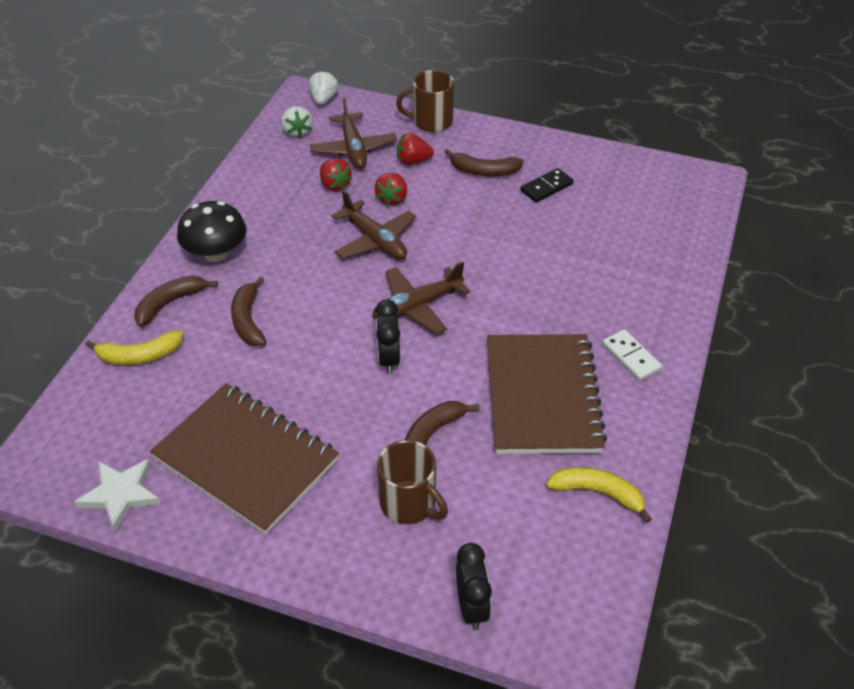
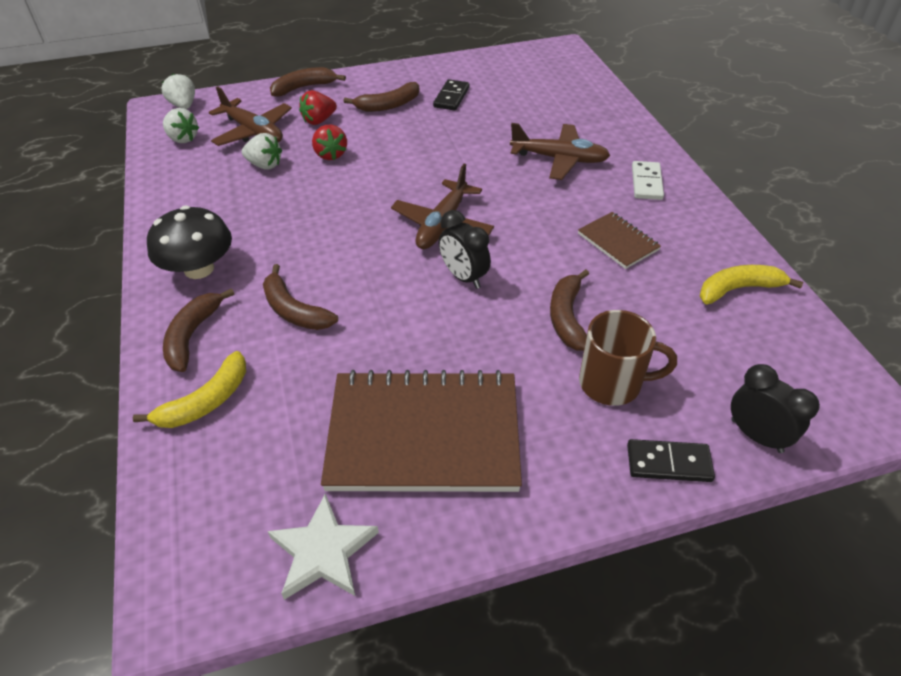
camera: 35 degrees left, 0 degrees up
red strawberry [320,158,352,191] -> white strawberry [242,133,282,170]
brown plane [331,190,416,259] -> brown plane moved to [510,123,610,180]
brown mug [396,70,454,132] -> brown banana [270,67,346,97]
brown notebook [487,334,607,454] -> brown notebook [578,212,661,269], size x0.46
white domino [602,329,662,381] -> white domino turned 75 degrees clockwise [632,161,664,200]
none -> black domino [627,439,715,482]

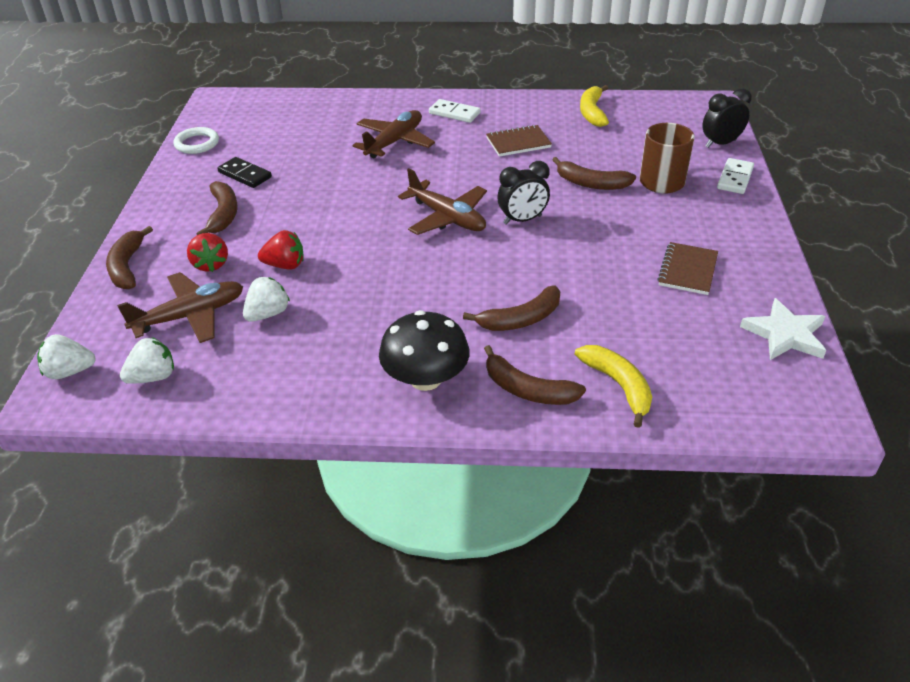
camera: 70 degrees left, 5 degrees down
brown notebook [321,370,522,492] -> brown notebook [658,242,718,295], size x0.46
black domino [627,439,715,482] -> white domino [717,158,754,194]
none -> white ring [173,127,219,154]

